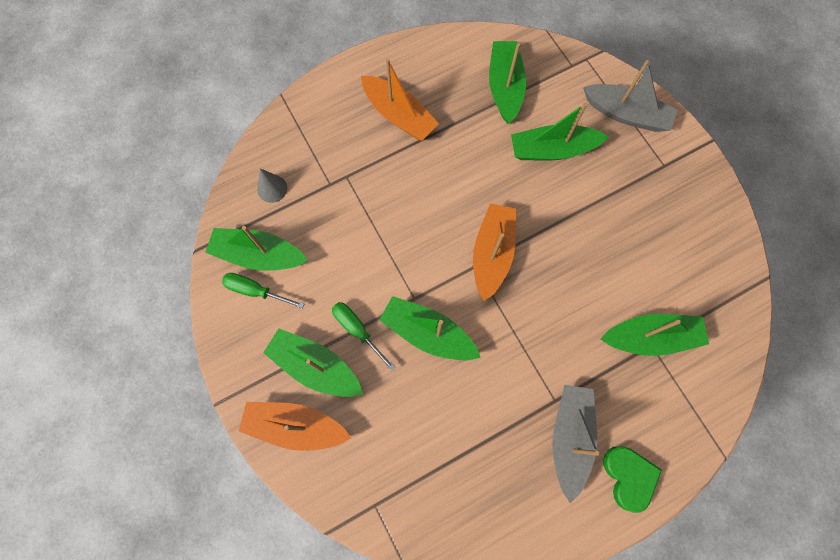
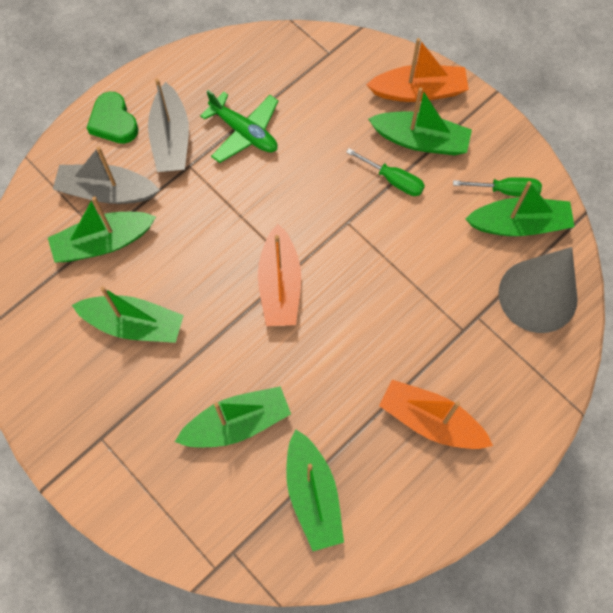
camera: 165 degrees right, 5 degrees down
grey cone [257,168,287,203] -> grey cone [498,247,578,333], size x2.32
green boat [379,296,481,360] -> green boat moved to [72,286,184,343]
grey boat [583,60,678,132] -> grey boat moved to [53,146,160,204]
none -> green plane [200,90,278,163]

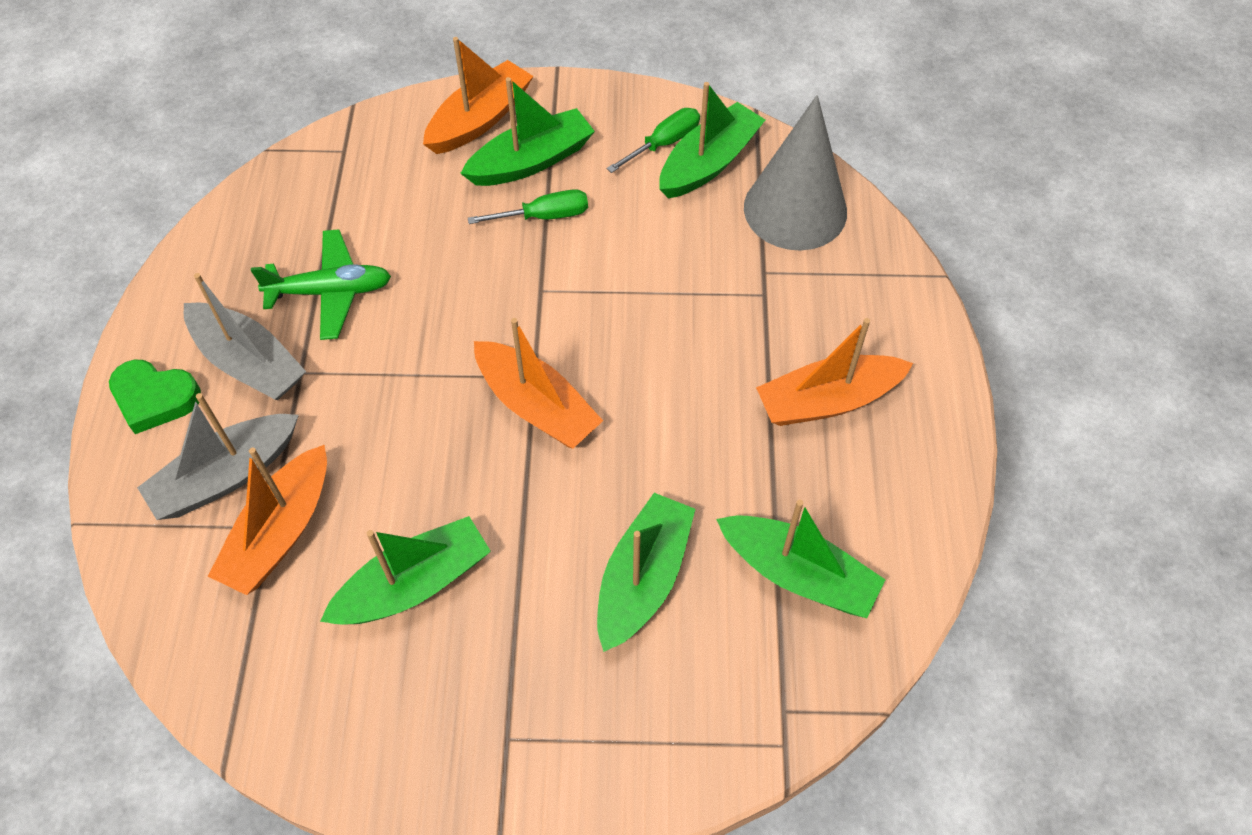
camera: 45 degrees left, 10 degrees down
green boat [48,196,156,262] -> orange boat [208,445,327,595]

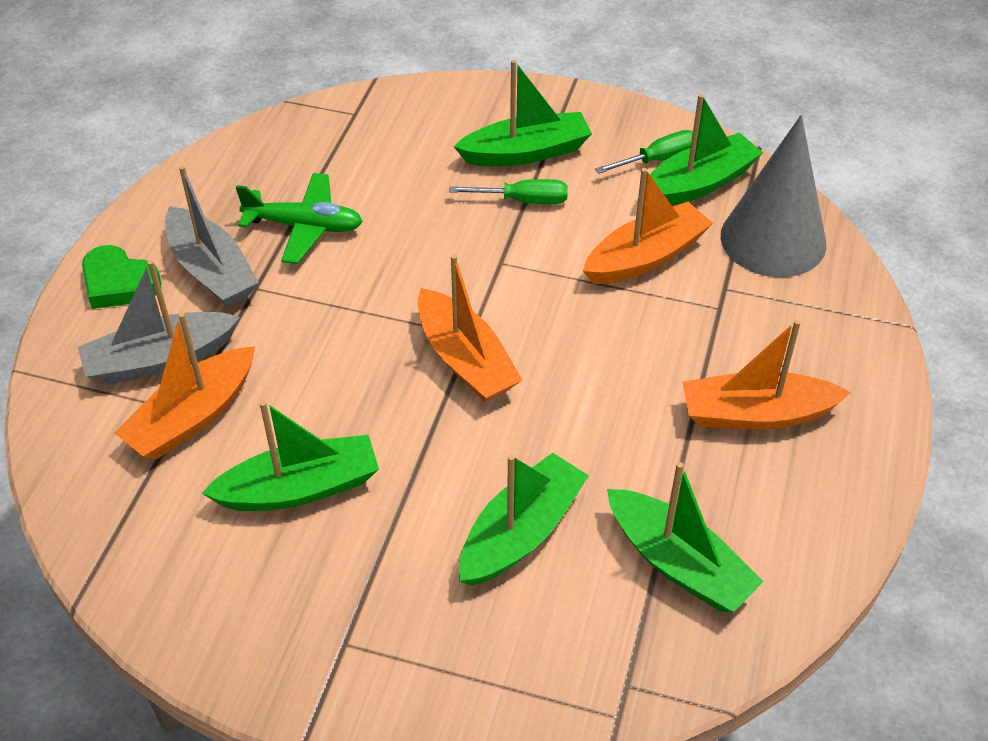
camera: 15 degrees right, 10 degrees down
orange boat [423,37,534,154] -> orange boat moved to [583,168,713,284]

